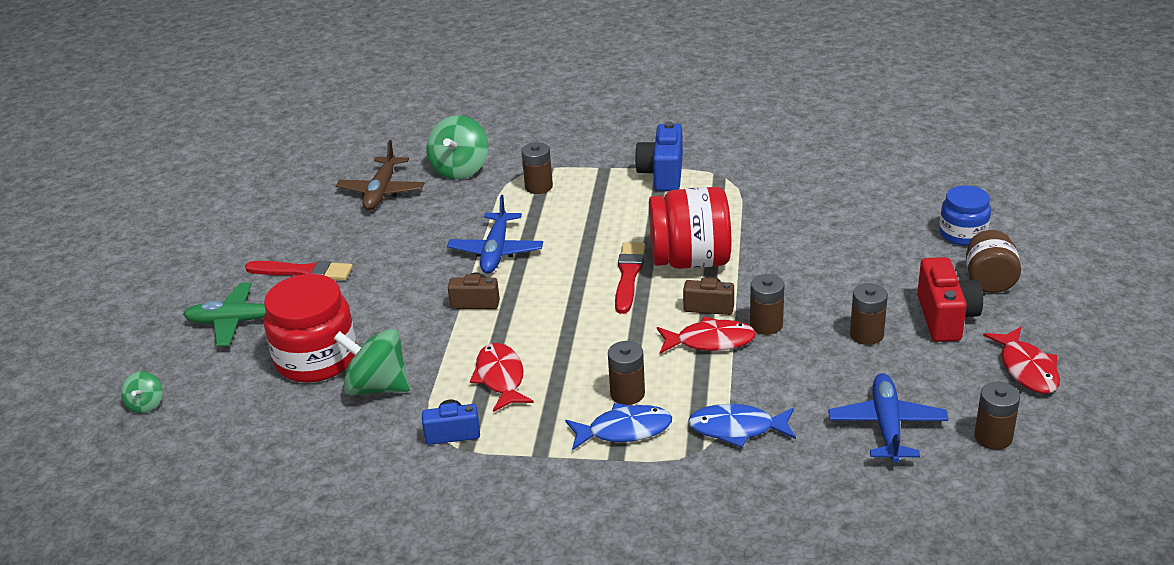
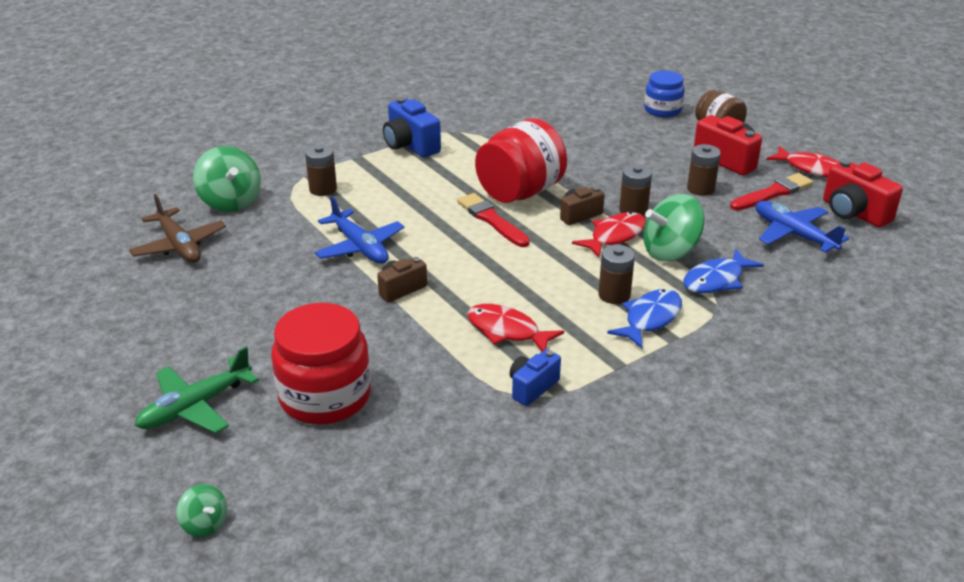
camera: 45 degrees left, 0 degrees up
red brush [245,260,353,280] -> red brush moved to [730,173,813,211]
green spinning top [333,329,410,395] -> green spinning top moved to [643,194,704,261]
brown battery [974,382,1020,450] -> red camera [823,160,903,228]

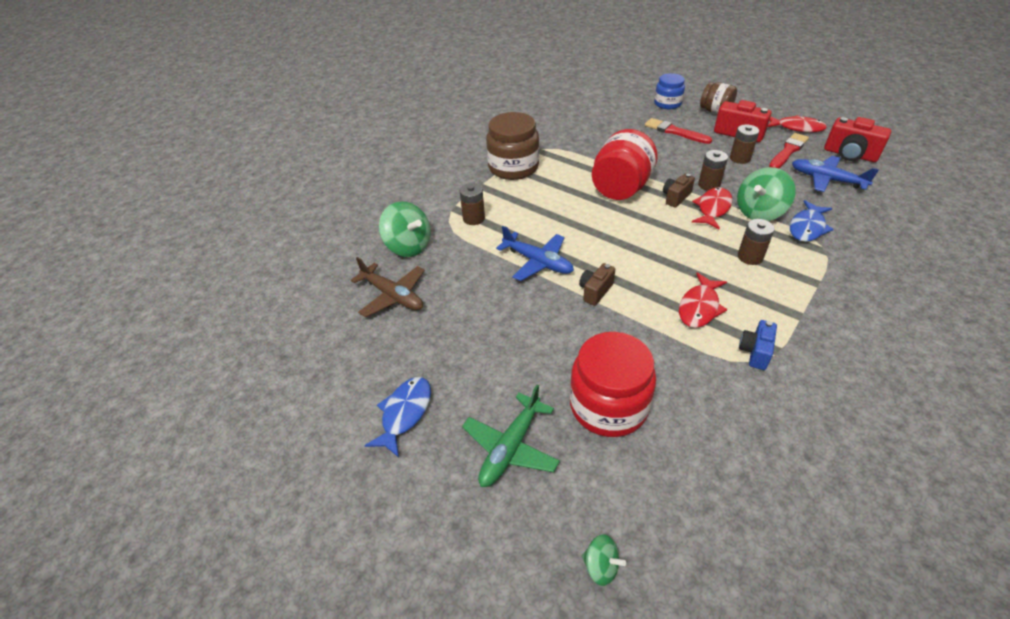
camera: 15 degrees left, 10 degrees up
blue camera [383,97,441,157] -> brown jar [486,112,539,180]
red brush [457,193,530,247] -> red brush moved to [645,118,712,144]
red fish [467,304,564,351] -> red fish turned 75 degrees counterclockwise [679,272,728,328]
blue fish [607,289,682,348] -> blue fish moved to [364,377,431,457]

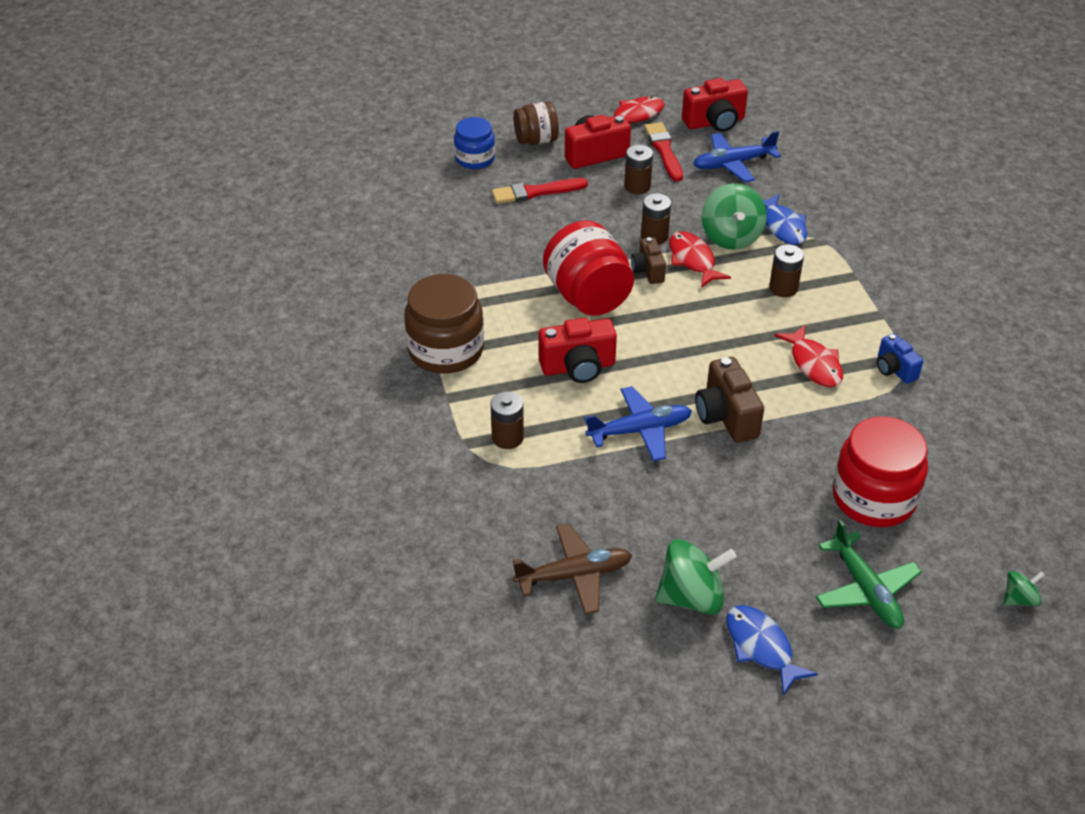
camera: 55 degrees left, 0 degrees up
green spinning top [379,201,431,257] -> green spinning top moved to [655,539,736,615]
brown camera [579,263,615,306] -> brown camera [695,357,764,442], size x1.60
none -> red camera [539,318,617,383]

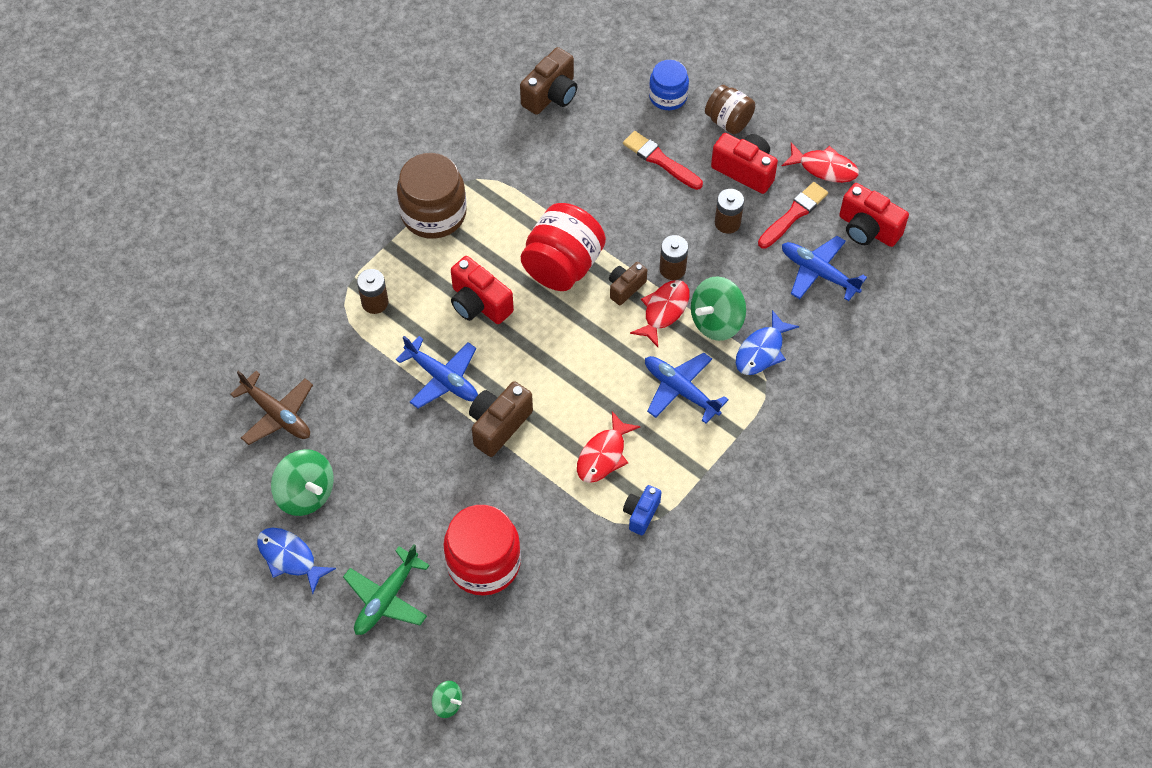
camera: 55 degrees right, 15 degrees up
blue fish [726,605,818,695] -> blue fish turned 75 degrees counterclockwise [257,528,336,594]
brown battery [769,244,804,297] -> blue plane [645,353,729,424]
none -> brown camera [520,47,577,115]

